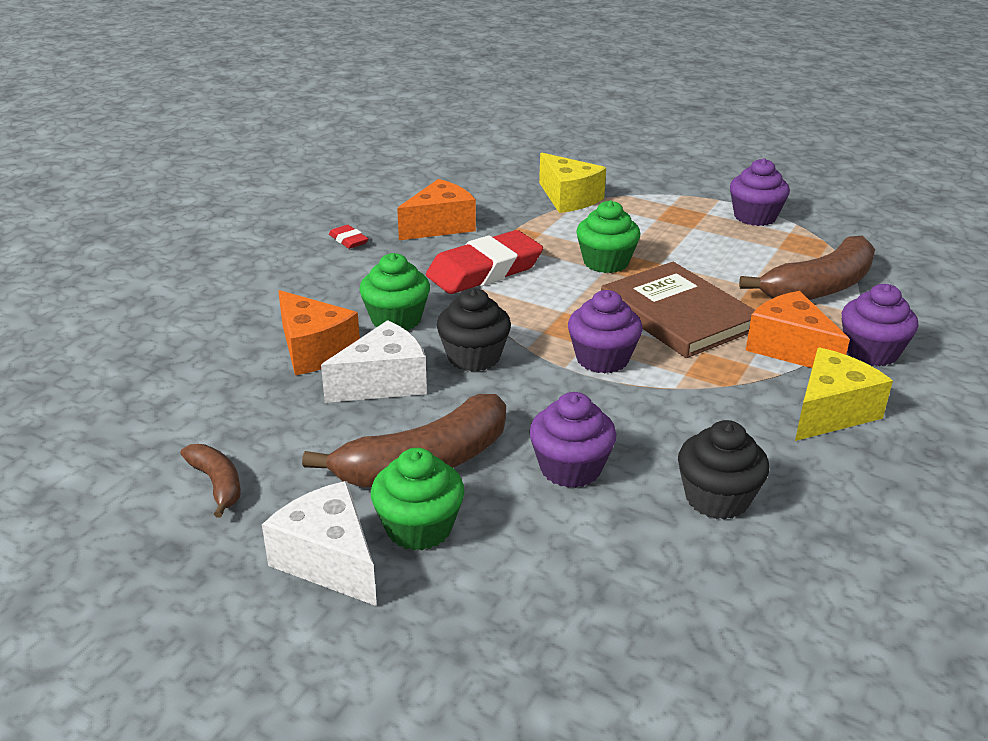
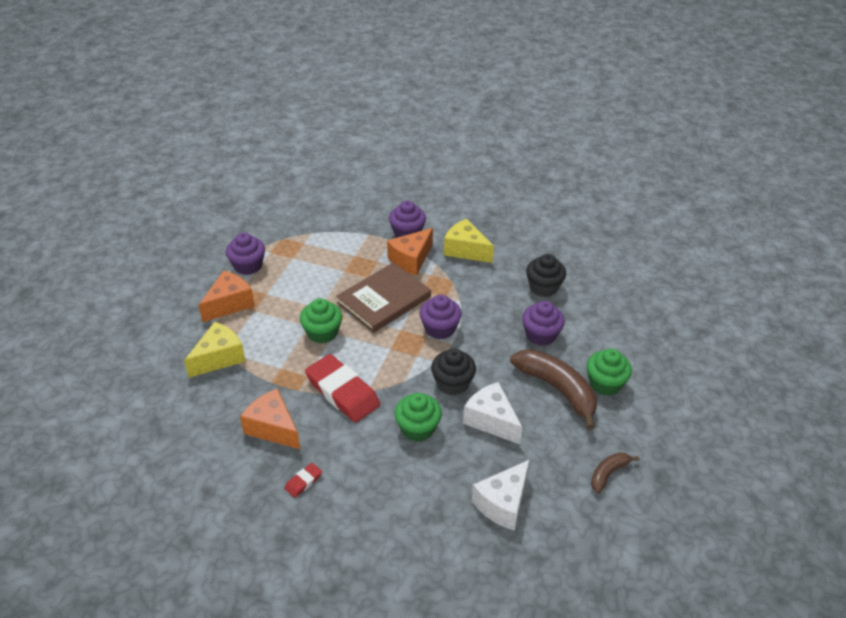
camera: 100 degrees left, 10 degrees up
white cheese [262,481,377,606] -> white cheese moved to [472,460,530,531]
orange cheese [278,290,360,375] -> orange cheese moved to [198,270,255,322]
brown banana [739,236,875,300] -> none

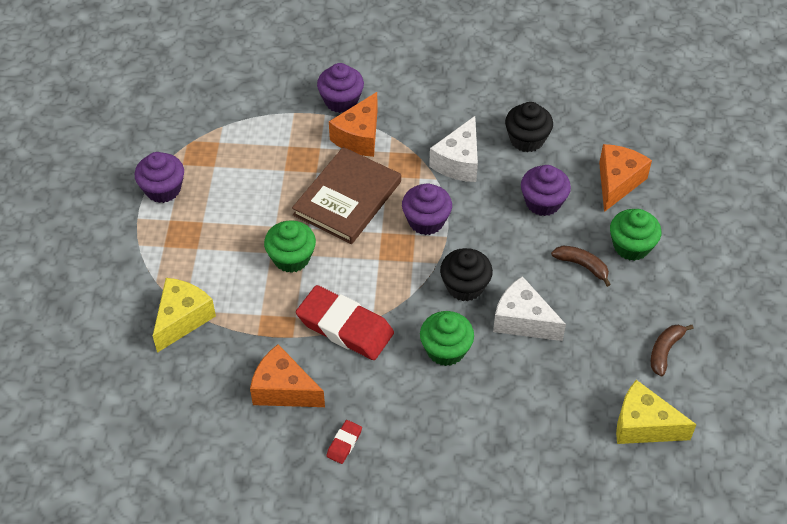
camera: 15 degrees left, 10 degrees up
orange cheese [198,270,255,322] -> orange cheese moved to [599,144,652,212]
yellow cheese [444,219,494,263] -> yellow cheese moved to [616,380,697,444]
white cheese [472,460,530,531] -> white cheese moved to [429,116,478,182]
brown banana [510,349,597,430] -> brown banana [551,246,611,287], size x0.51

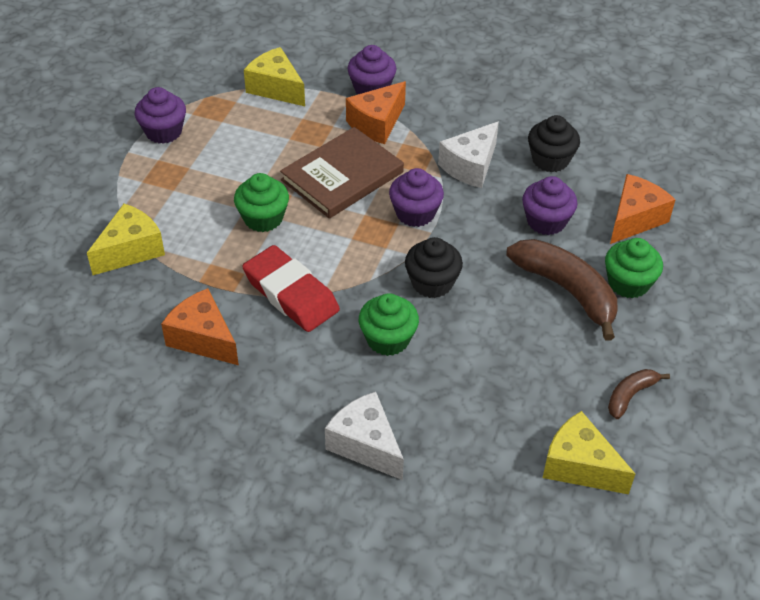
camera: 15 degrees right, 5 degrees down
red eraser [326,420,362,464] -> none
white cheese [493,276,566,341] -> white cheese moved to [325,392,404,480]
brown banana [551,246,611,287] -> brown banana [506,239,618,341], size x1.96
none -> yellow cheese [244,47,305,106]

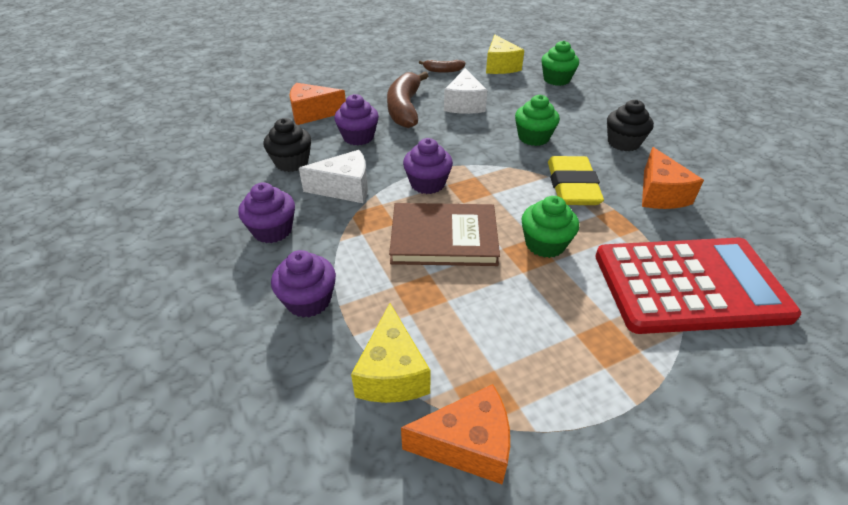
camera: 135 degrees left, 5 degrees down
yellow cheese [87,204,165,275] -> red calculator [595,237,801,334]
purple cupcake [135,87,186,144] -> purple cupcake moved to [238,182,295,243]
red eraser [242,245,340,332] -> yellow eraser [548,156,604,205]
white cheese [325,392,404,480] -> white cheese moved to [444,68,488,114]
orange cheese [346,81,406,144] -> orange cheese moved to [401,384,510,484]
black cupcake [405,237,463,298] -> black cupcake moved to [607,100,654,152]
green cupcake [605,238,663,299] -> green cupcake moved to [541,41,579,86]

